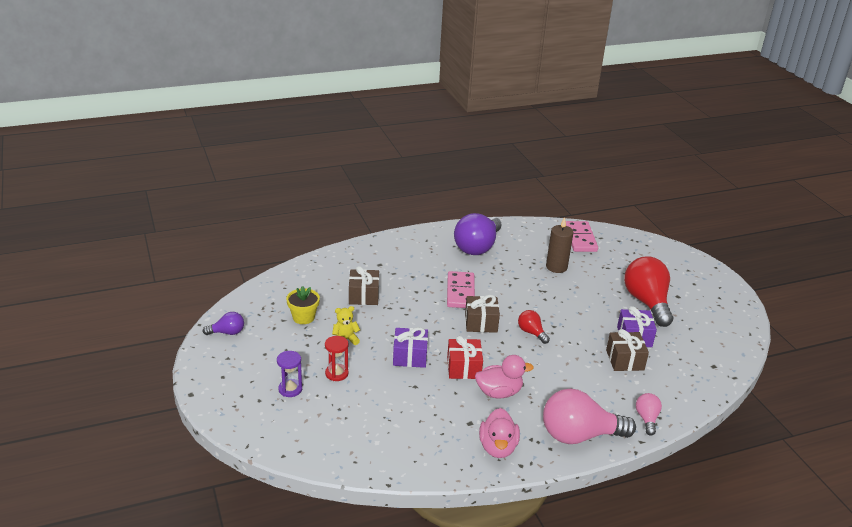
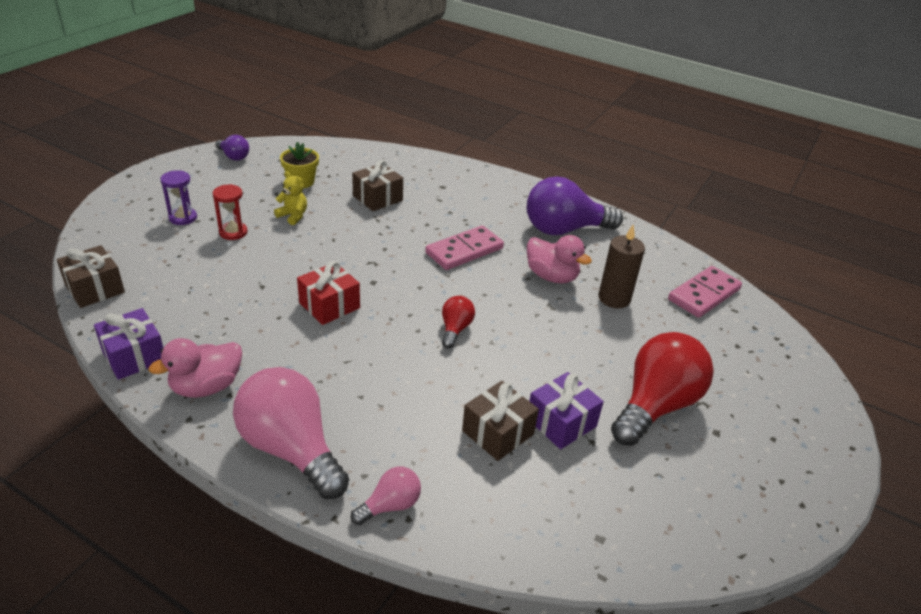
camera: 50 degrees right, 5 degrees up
purple gift [393,327,428,368] -> purple gift moved to [94,308,163,380]
brown gift [465,295,500,333] -> brown gift moved to [57,245,125,308]
pink duck [475,355,534,398] -> pink duck moved to [527,235,592,284]

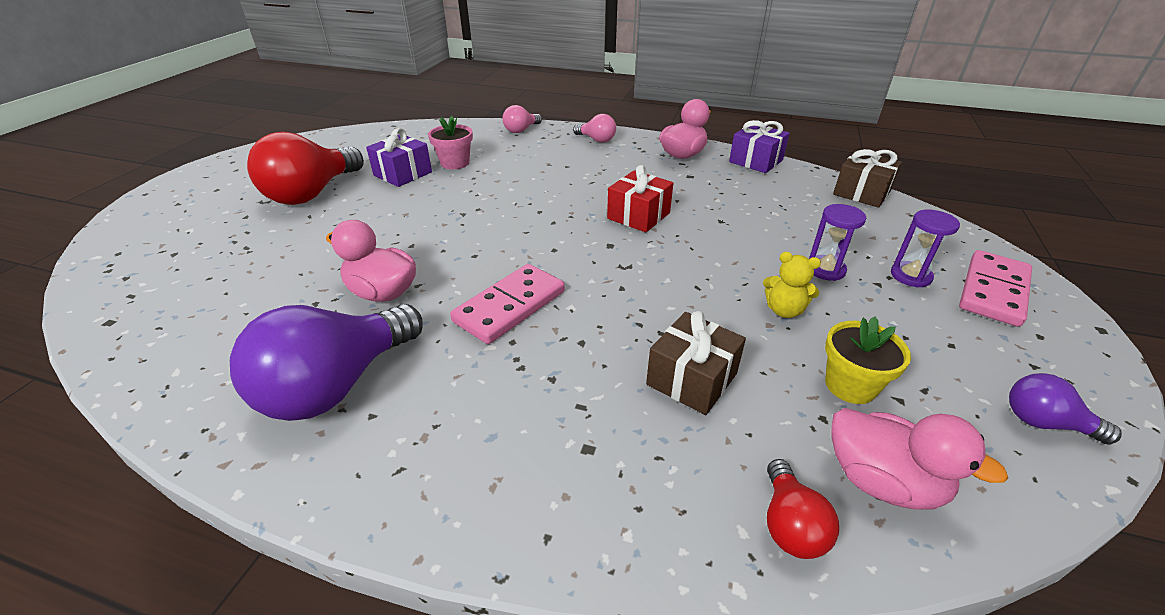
camera: 170 degrees right, 0 degrees up
red hourglass [213,184,248,240] -> purple hourglass [809,204,866,281]
pink light bulb [233,367,349,499] -> pink light bulb [573,114,616,143], size x0.48
red light bulb [442,296,475,349] -> red light bulb moved to [767,459,839,559]
brown gift [462,381,539,461] -> pink flower pot [428,116,473,169]
purple light bulb [527,176,623,235] -> purple light bulb turned 150 degrees clockwise [230,304,423,421]
brown candle [598,225,645,308] -> none
pink domino [668,266,742,318] -> pink domino moved to [959,250,1032,327]
none -> pink duck [831,408,1008,510]

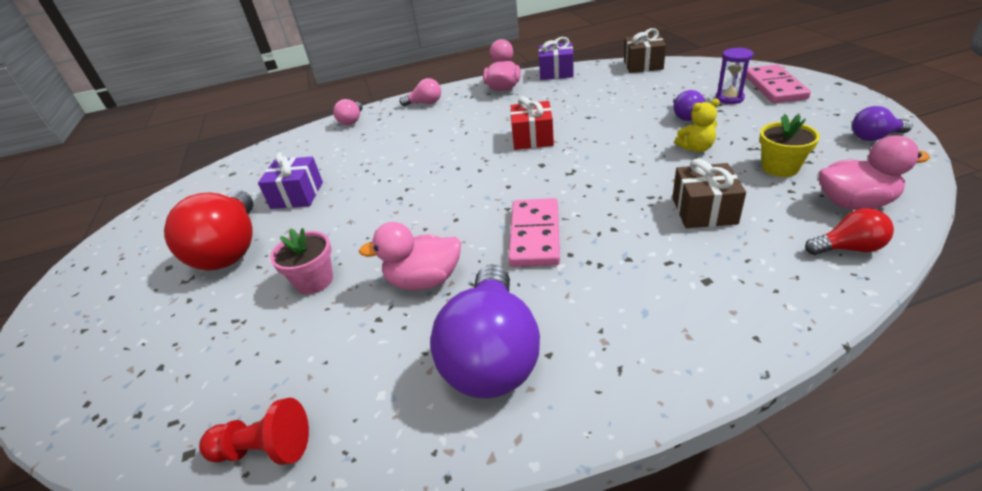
camera: 30 degrees left, 0 degrees up
pink flower pot [428,116,473,169] -> pink flower pot moved to [270,228,333,294]
red light bulb [767,459,839,559] -> red light bulb turned 60 degrees counterclockwise [805,208,894,255]
purple hourglass [809,204,866,281] -> purple light bulb [673,90,705,121]
none -> red pawn [199,398,309,465]

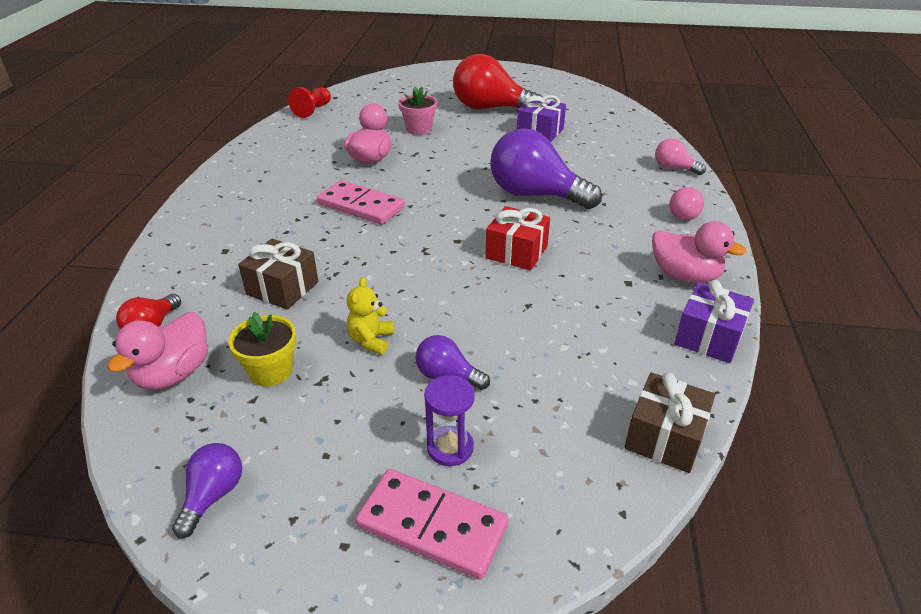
camera: 110 degrees right, 0 degrees up
purple light bulb [430,265,540,398] -> purple light bulb moved to [490,128,602,209]

